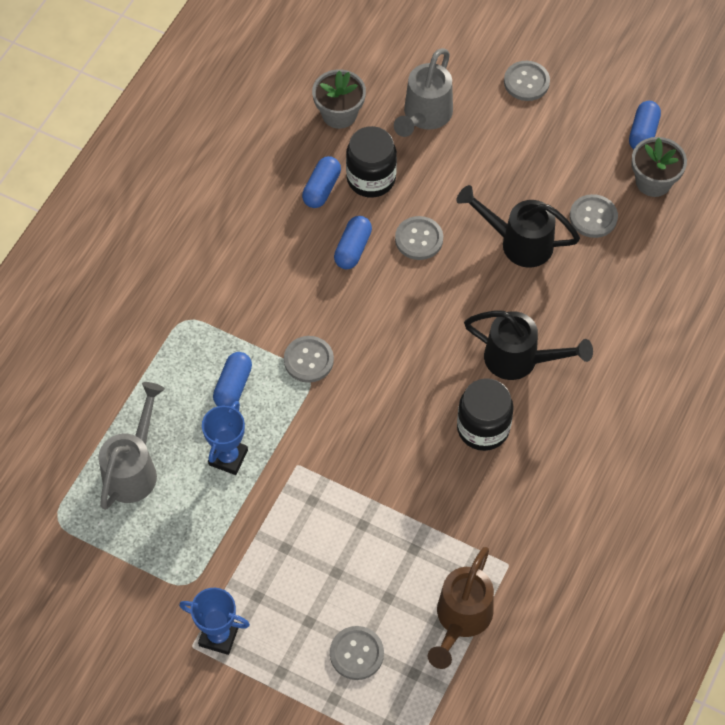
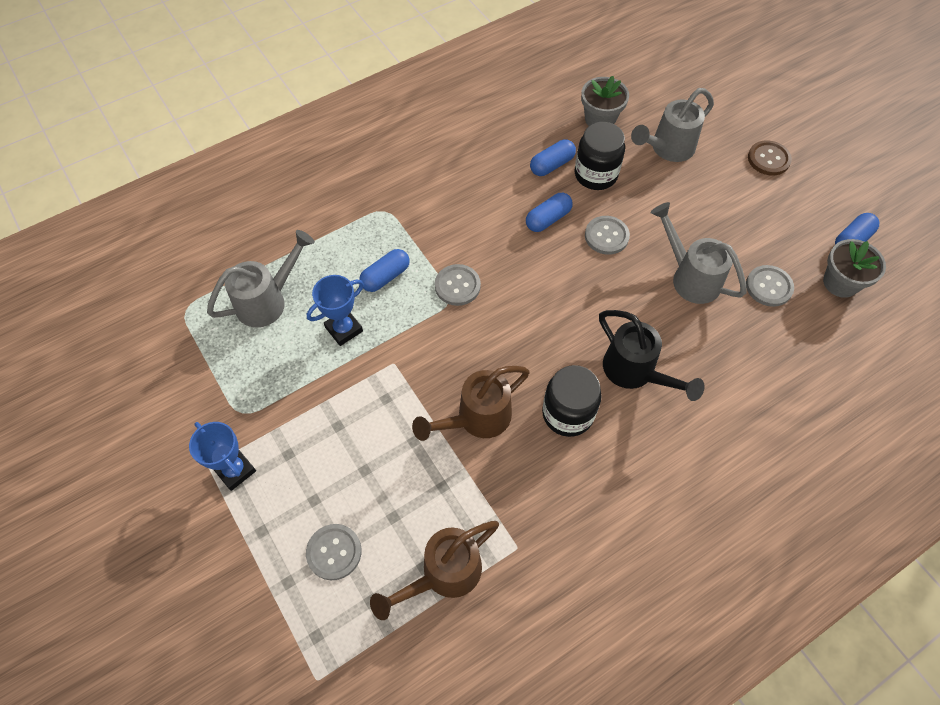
camera: 30 degrees right, 0 degrees up
black watering can [456,185,580,267] -> grey watering can [650,202,747,304]
grey button [504,61,550,101] -> brown button [748,140,792,175]
none -> brown watering can [412,366,530,441]

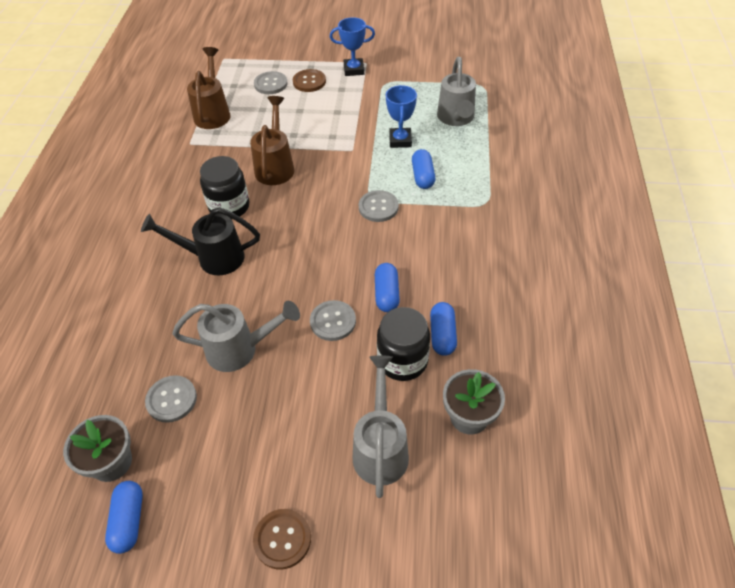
camera: 130 degrees right, 10 degrees down
none -> brown button [293,69,326,92]

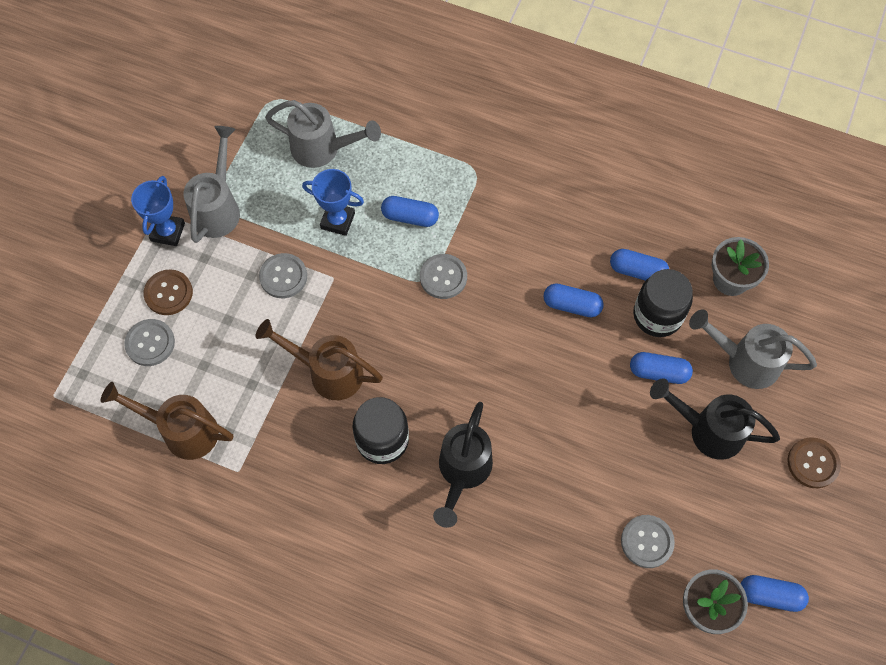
camera: 75 degrees left, 15 degrees up
grey watering can [172,301,300,372] -> grey watering can moved to [183,126,240,243]
grey button [310,300,356,341] -> grey button moved to [259,253,307,298]
none -> blue capsule [630,352,693,384]
none -> black watering can [650,378,780,460]

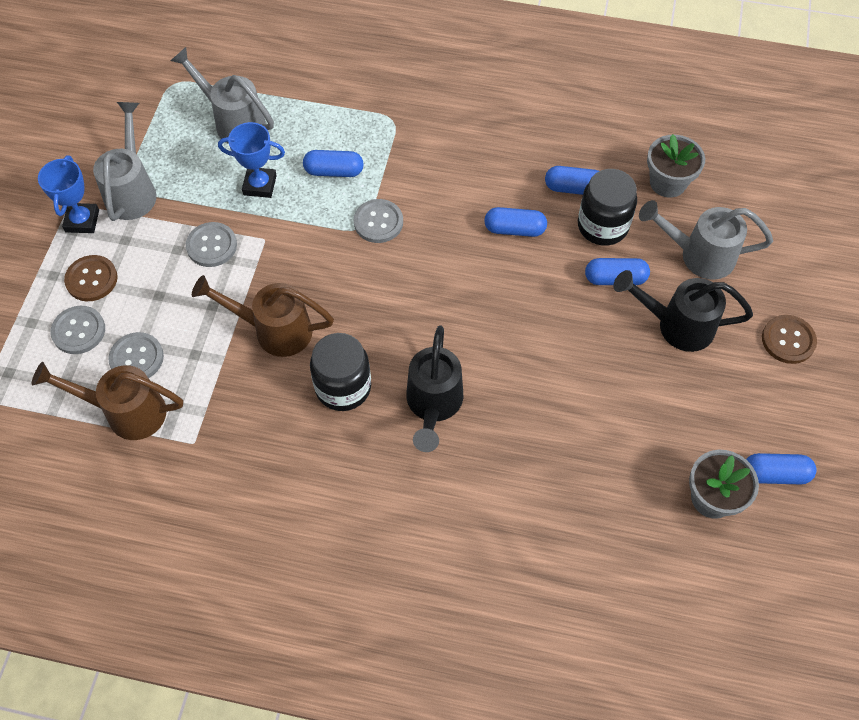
camera: 10 degrees left, 5 degrees down
grey watering can [265,100,381,168] -> grey watering can turned 150 degrees counterclockwise [170,47,274,144]
grey button [621,515,675,568] -> grey button moved to [108,332,164,378]

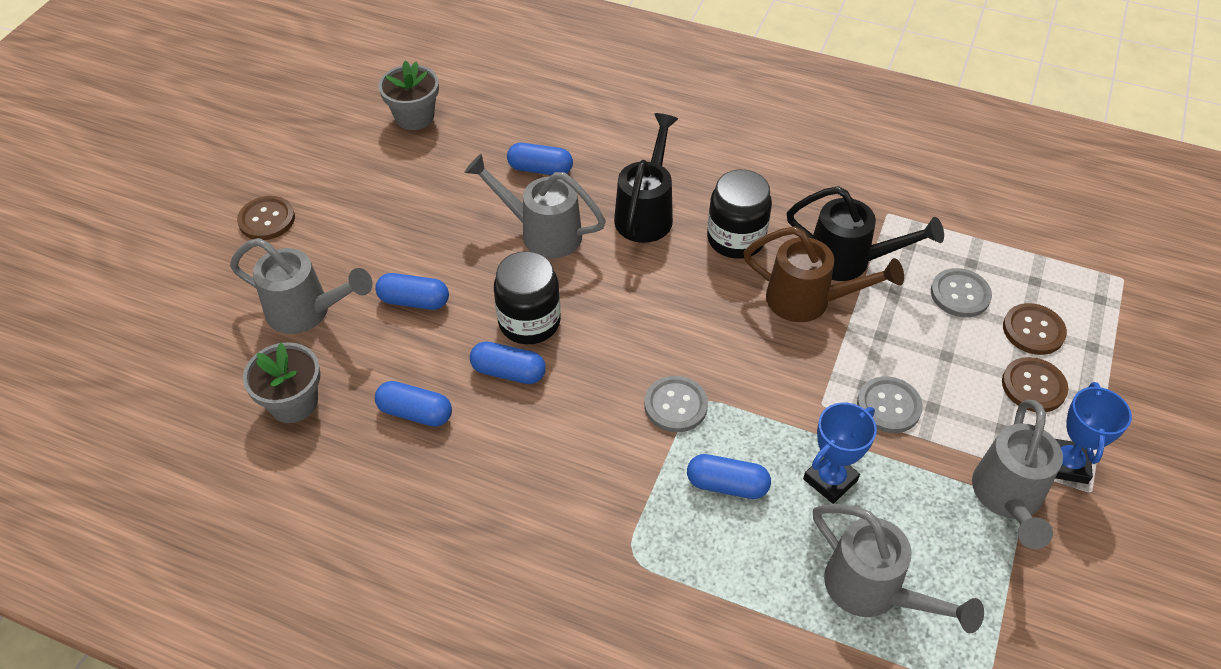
camera: 170 degrees left, 10 degrees down
brown watering can [32,362,183,440] -> none
grey button [51,306,105,354] -> brown button [1003,303,1067,355]
blue trophy [218,122,285,198] -> blue trophy turned 60 degrees counterclockwise [803,402,877,504]
black jar [578,169,637,246] -> black jar moved to [494,251,561,344]
black watering can [613,270,753,352] -> black watering can moved to [787,186,944,281]
blue capsule [746,453,817,484] -> blue capsule moved to [507,143,573,175]
none -> grey watering can [464,154,606,259]

